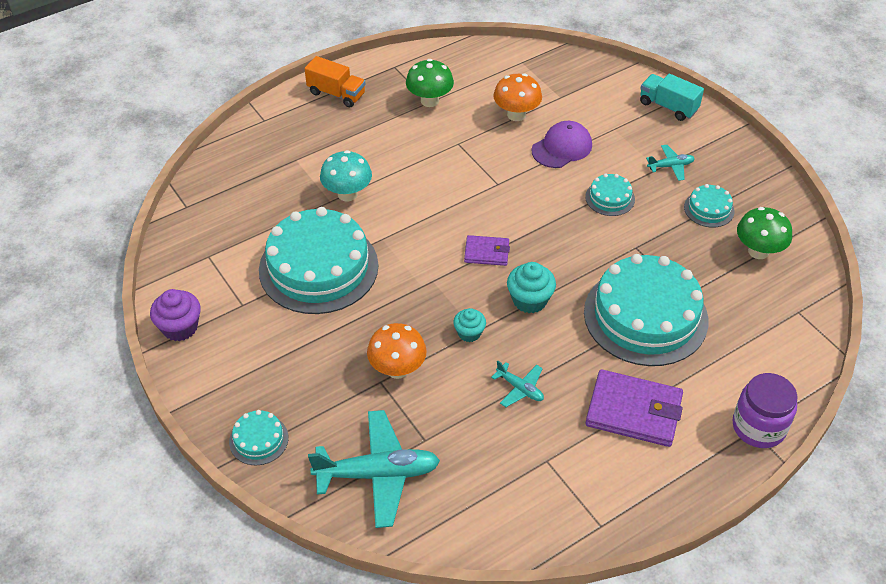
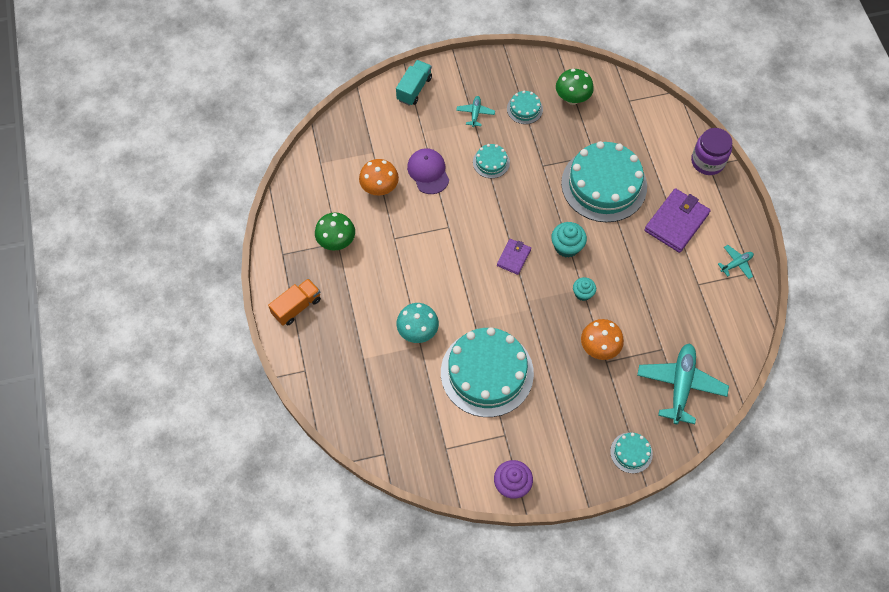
camera: 70 degrees left, 15 degrees up
turquoise plane [491,361,544,407] -> turquoise plane moved to [718,245,754,279]
turquoise truck [640,74,704,121] -> turquoise truck turned 150 degrees clockwise [396,60,432,106]

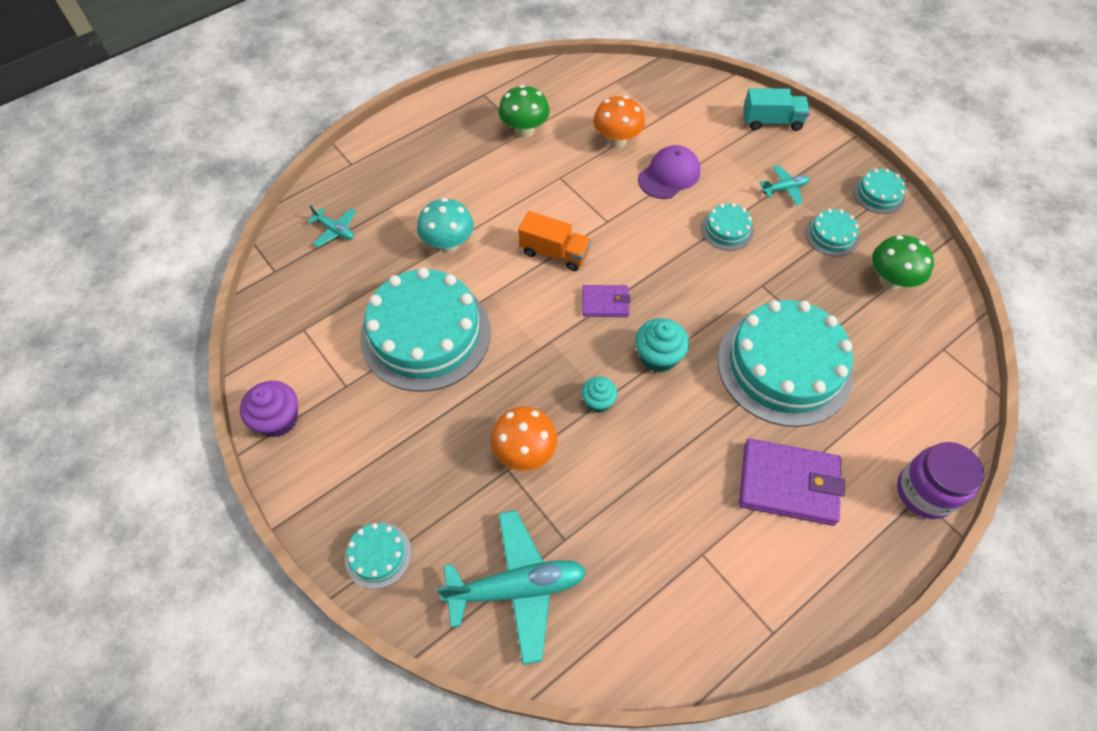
camera: 65 degrees right, 5 degrees down
orange truck [268,278,321,326] -> orange truck moved to [518,211,591,271]
turquoise plane [718,245,754,279] -> turquoise plane moved to [307,205,356,247]
none -> turquoise cake [853,169,906,214]

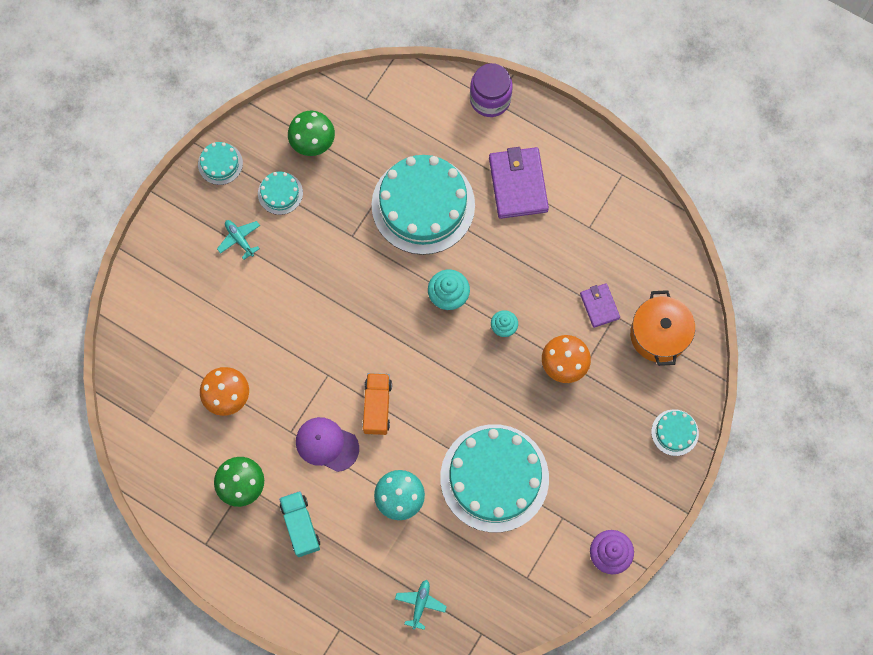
camera: 110 degrees left, 15 degrees up
turquoise plane [437,510,586,665] -> orange pot [630,290,695,366]
purple wallet [582,285,631,317] -> purple wallet moved to [580,283,620,328]
purple cap [638,145,700,199] -> purple cap moved to [296,417,359,472]
turquoise cake [701,203,754,251] -> none
turquoise truck [743,88,810,131] -> turquoise truck moved to [279,491,320,557]

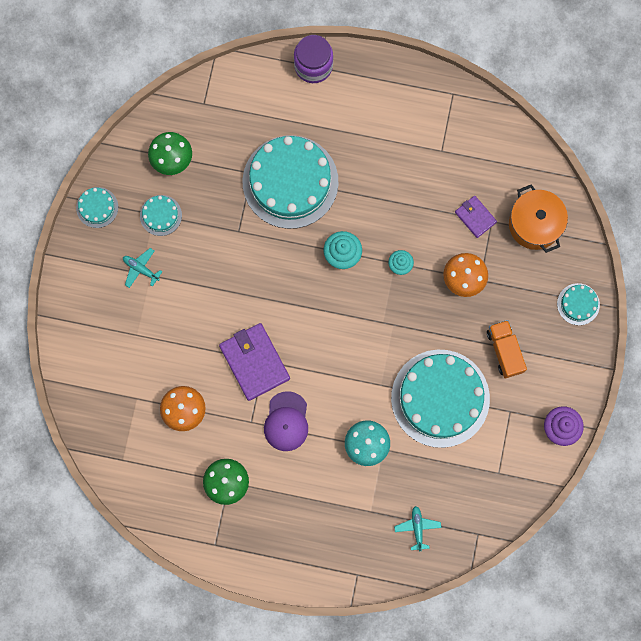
camera: 20 degrees left, 5 degrees up
turquoise truck [279,491,320,557] -> none
purple cap [296,417,359,472] -> purple cap turned 90 degrees counterclockwise [264,391,308,451]
orange truck [362,373,392,435] -> orange truck moved to [487,320,527,379]
purple wallet [489,147,549,219] -> purple wallet moved to [219,323,290,401]

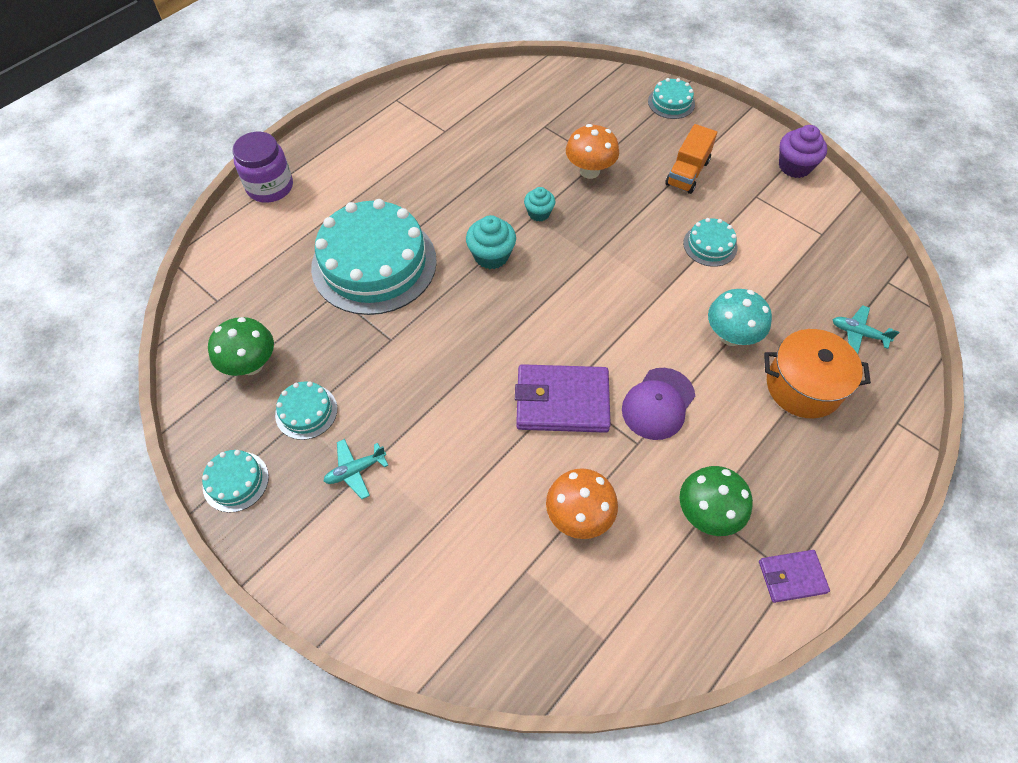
camera: 60 degrees left, 20 degrees down
purple cap [264,391,308,451] -> purple cap turned 90 degrees clockwise [622,368,695,440]
turquoise cake [391,350,490,448] -> turquoise cake [683,218,737,267], size x0.44
purple wallet [455,196,497,238] -> purple wallet moved to [759,550,830,603]
orange truck [487,320,527,379] -> orange truck turned 75 degrees counterclockwise [665,124,717,194]
orange pot [509,184,568,253] -> orange pot moved to [764,329,871,418]

